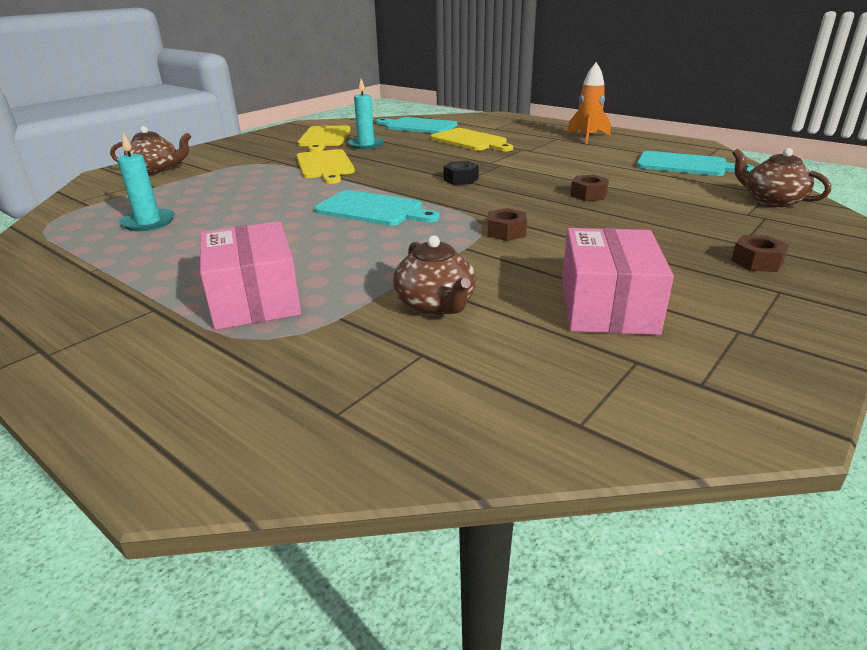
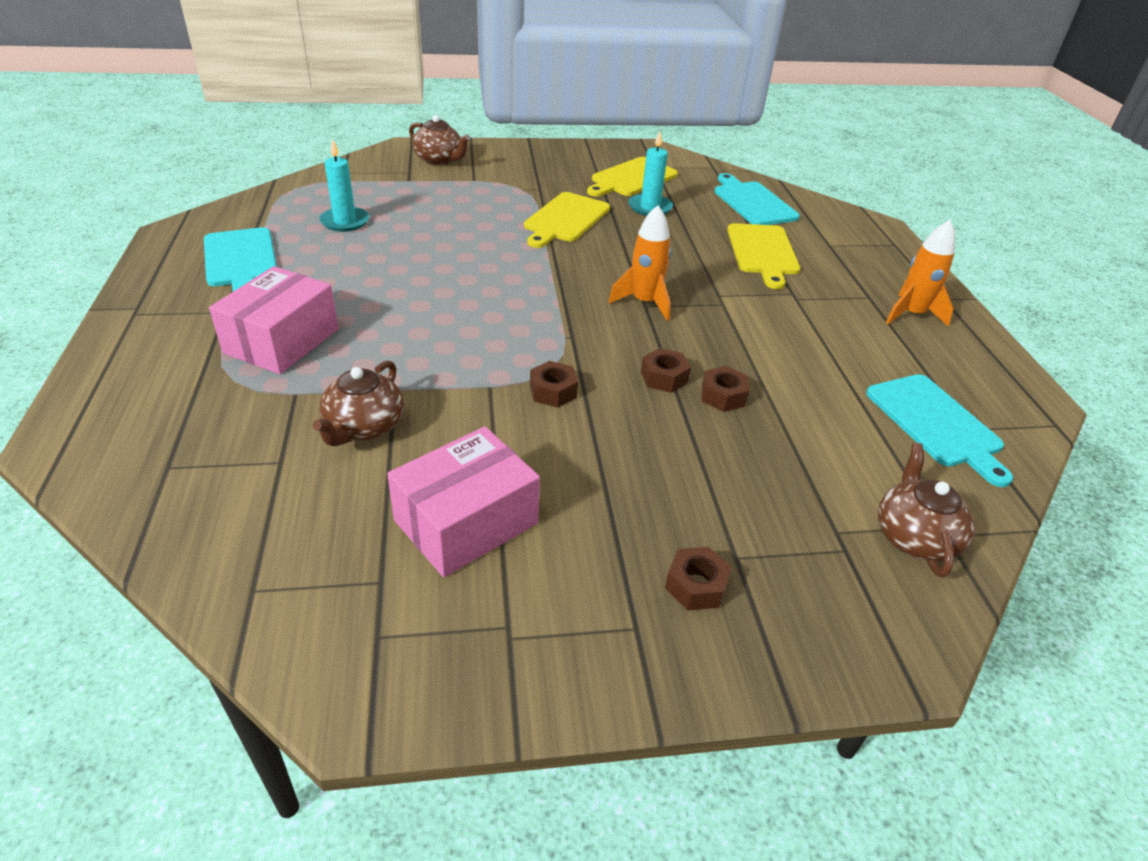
camera: 40 degrees right, 10 degrees up
turquoise cutting board [314,190,440,226] -> turquoise cutting board moved to [204,227,277,291]
black nut [444,161,479,185] -> orange rocket [609,205,671,321]
none -> brown nut [641,348,691,393]

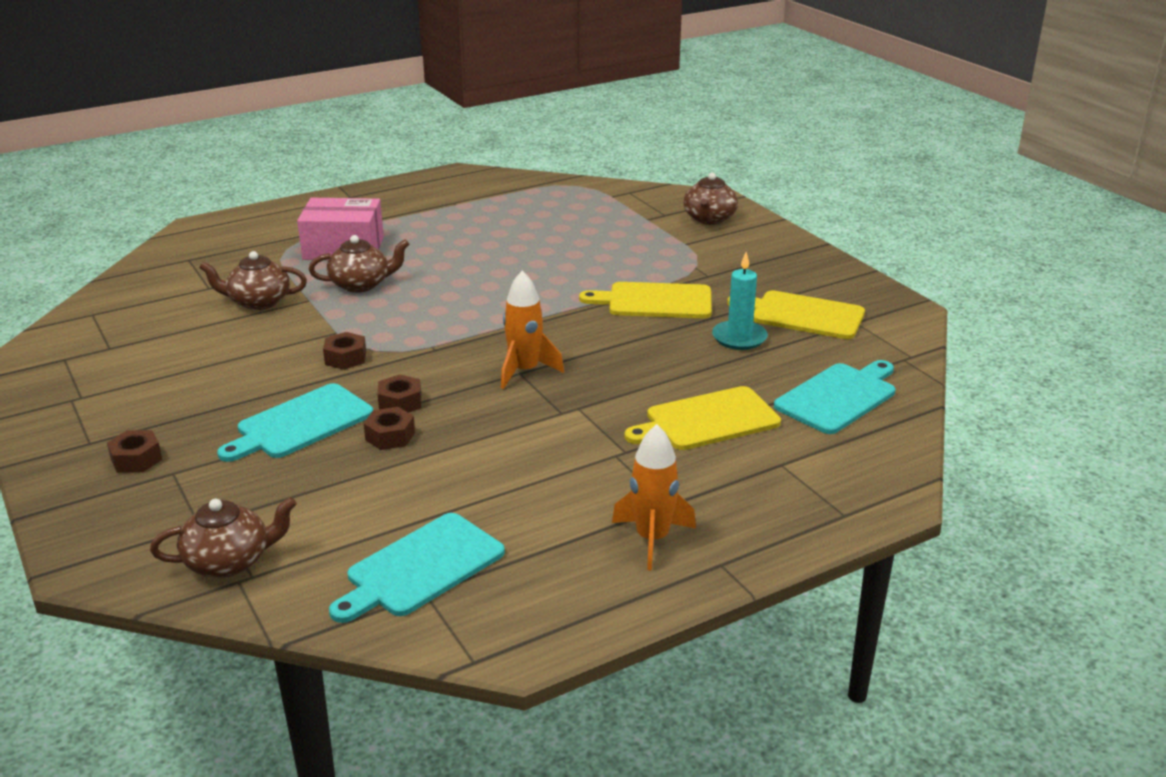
camera: 70 degrees right, 10 degrees down
turquoise cutting board [204,227,277,291] -> turquoise cutting board moved to [217,383,373,462]
turquoise candle [319,140,369,232] -> none
pink box [387,427,540,577] -> none
none -> brown teapot [309,235,409,293]

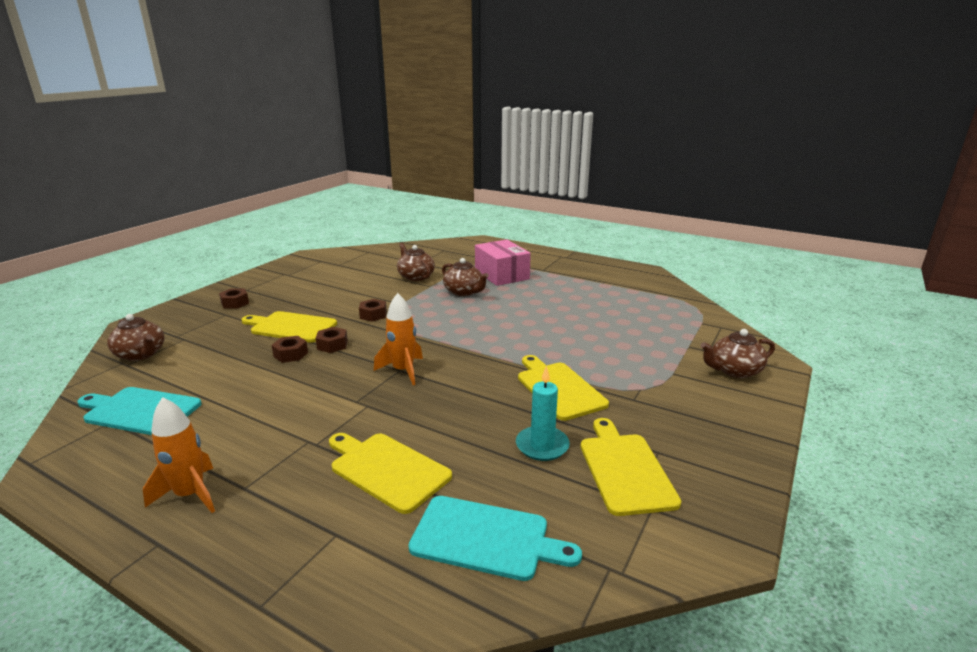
camera: 60 degrees right, 5 degrees down
turquoise cutting board [217,383,373,462] -> yellow cutting board [242,311,337,343]

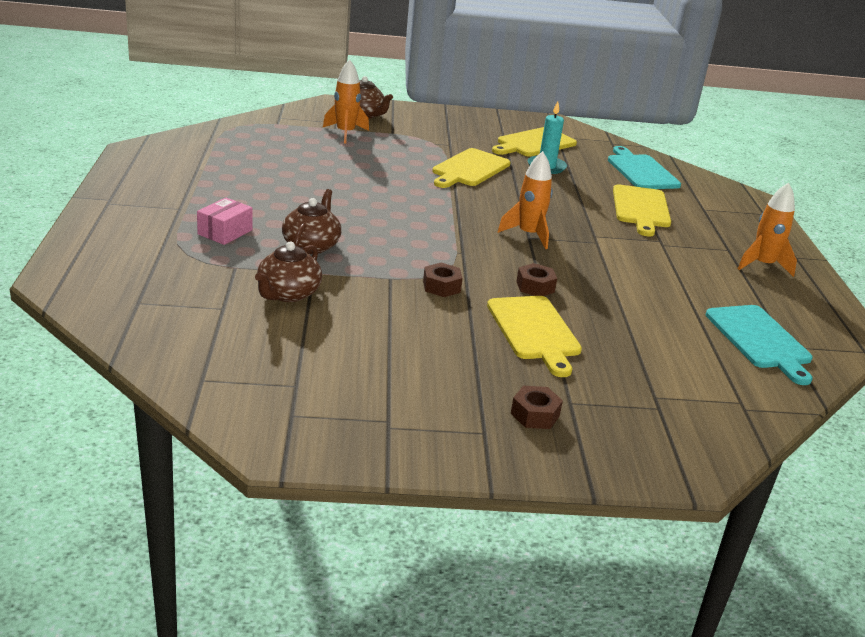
camera: 125 degrees left, 5 degrees up
brown teapot [107,314,165,361] -> none
brown nut [272,336,308,363] -> none
pink box [475,239,531,286] -> pink box [197,198,253,245], size x0.59
none -> orange rocket [323,59,369,144]

